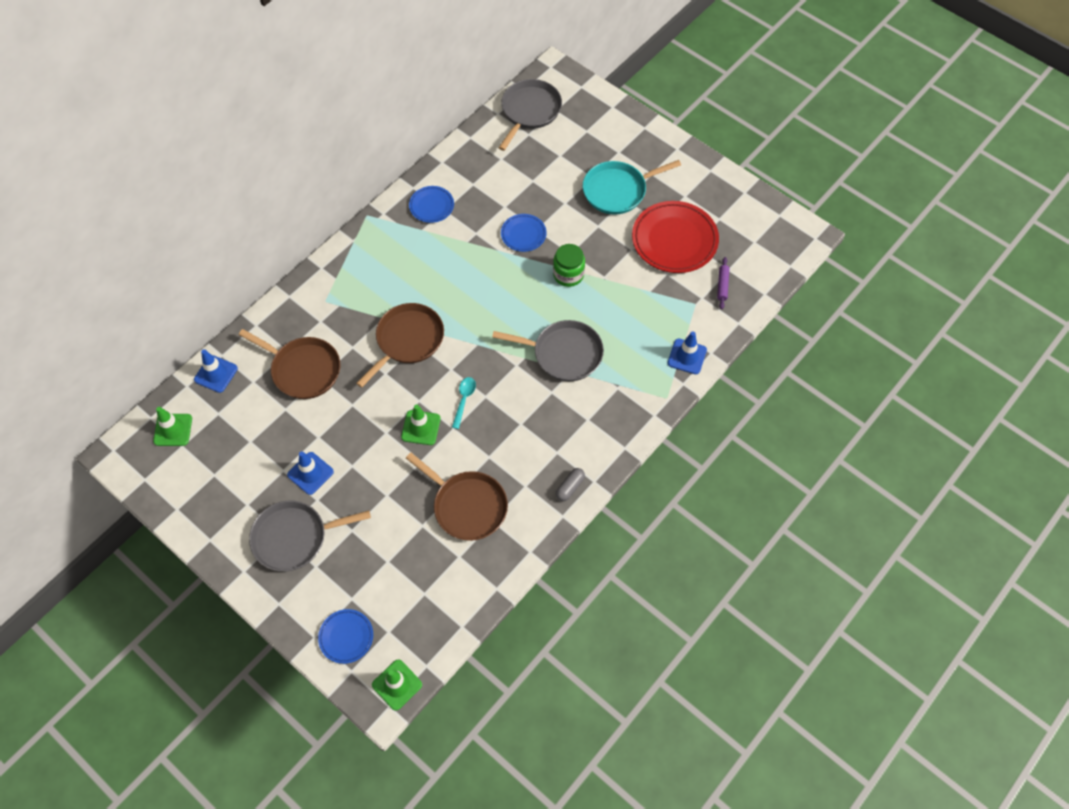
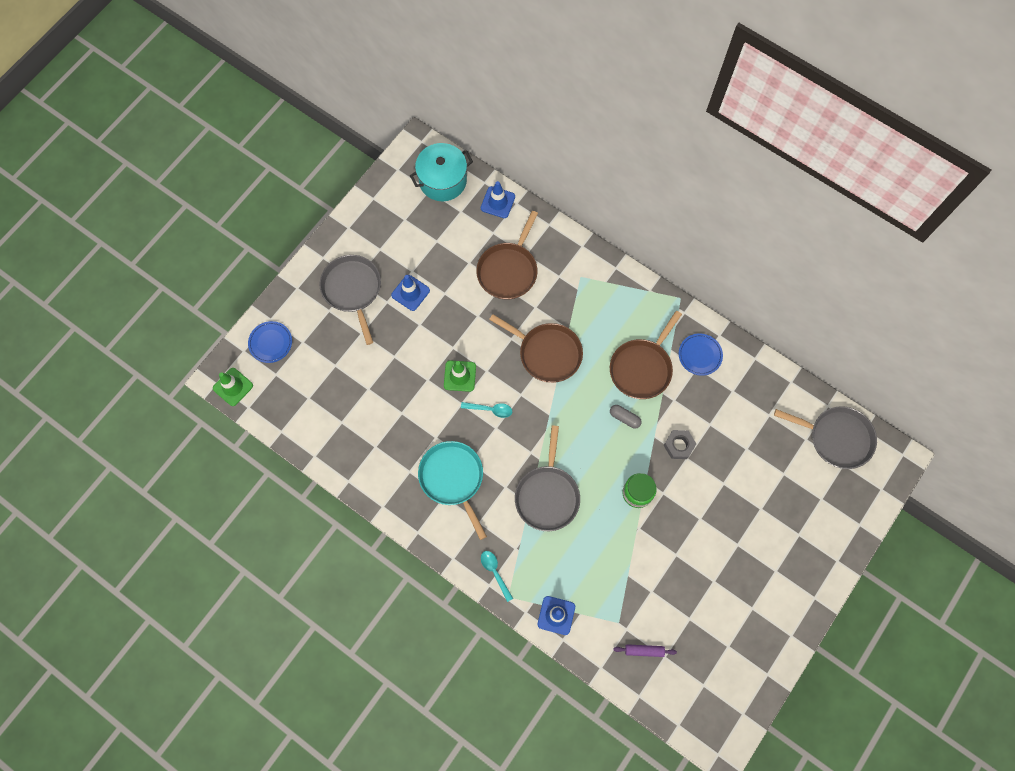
camera: 85 degrees right, 10 degrees up
green traffic cone [153,407,192,446] -> turquoise pot [410,143,473,201]
brown pan [406,452,508,541] -> brown pan moved to [610,311,682,399]
blue plate [501,214,547,252] -> grey nut [664,430,696,459]
grey capsule [556,468,585,501] -> grey capsule moved to [610,405,642,429]
turquoise pan [583,160,681,215] -> turquoise pan moved to [418,441,487,540]
red plate [632,201,719,273] -> none
none -> turquoise spoon [481,551,513,602]

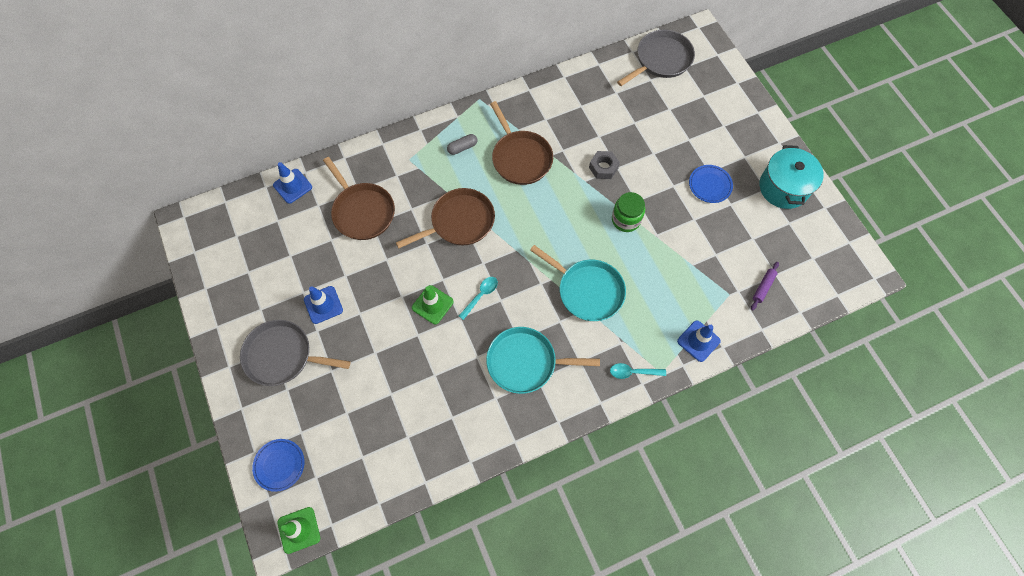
camera: 60 degrees left, 5 degrees down
turquoise pot [410,143,473,201] -> turquoise pot moved to [759,145,824,209]
grey pan [515,425,580,531] -> turquoise pan [530,245,626,321]
grey capsule [610,405,642,429] -> grey capsule moved to [447,134,477,155]
blue plate [679,334,723,376] -> blue plate moved to [689,165,733,203]

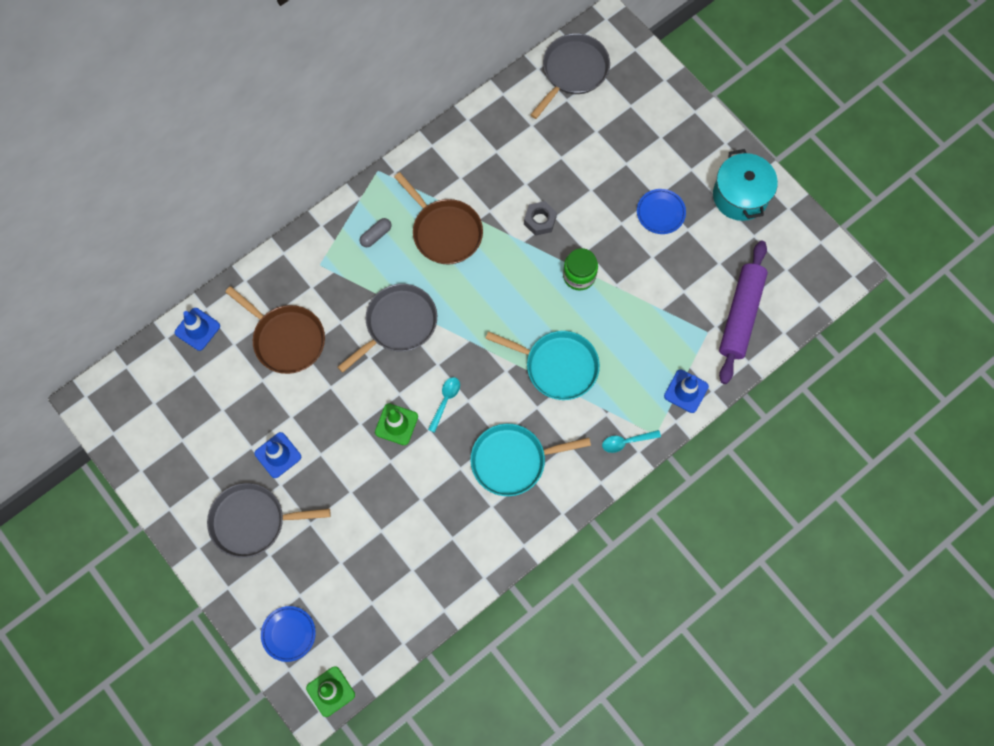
camera: 15 degrees left, 5 degrees up
brown pan [396,188,495,248] -> grey pan [338,284,437,373]
purple rolling pin [751,262,779,310] -> purple rolling pin [719,241,768,384], size x2.37

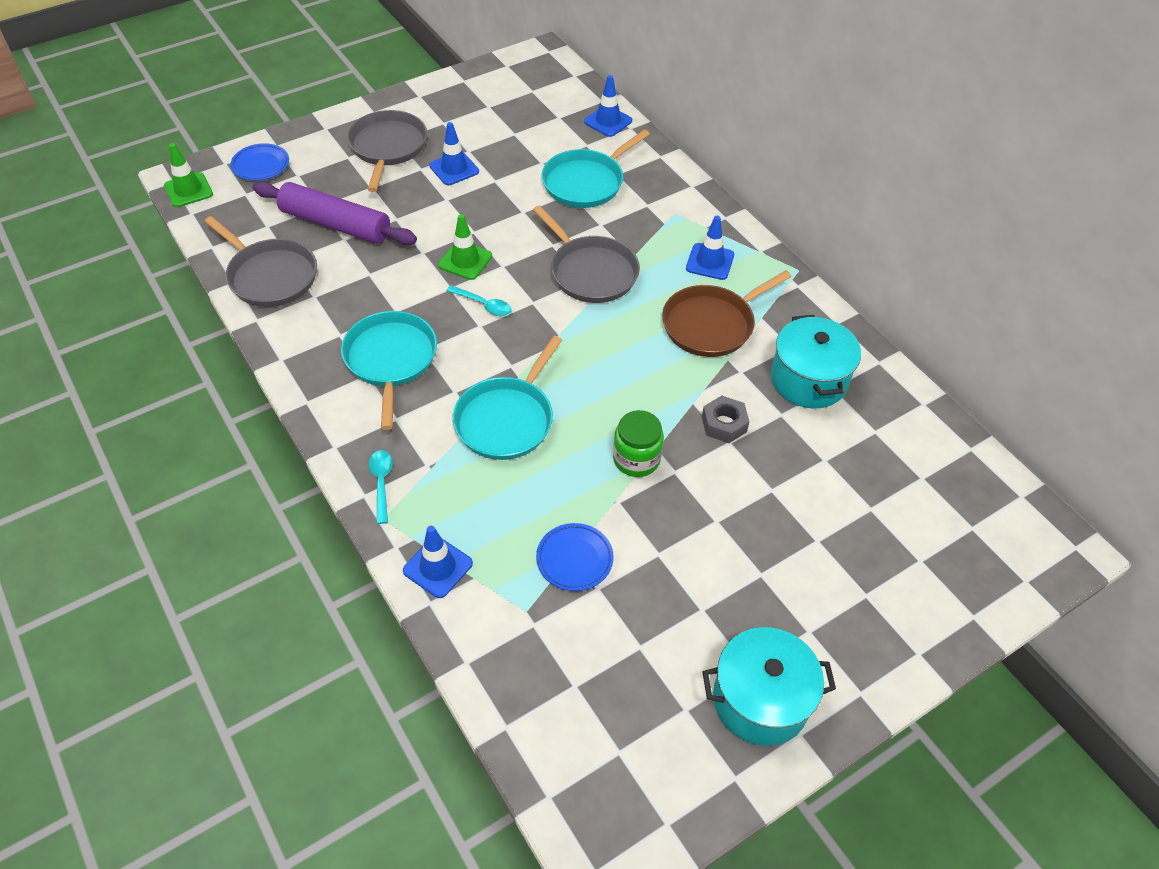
camera: 95 degrees right, 20 degrees down
brown pan [225,286,325,374] -> turquoise pan [541,130,650,208]
grey capsule [360,218,392,247] -> blue traffic cone [686,216,734,280]
grey pan [530,33,610,119] -> grey pan moved to [204,216,317,307]
blue plate [637,189,686,234] -> blue plate moved to [536,523,614,591]
purple rolling pin [719,241,768,384] -> purple rolling pin moved to [253,181,417,245]
none -> turquoise pot [771,315,861,408]

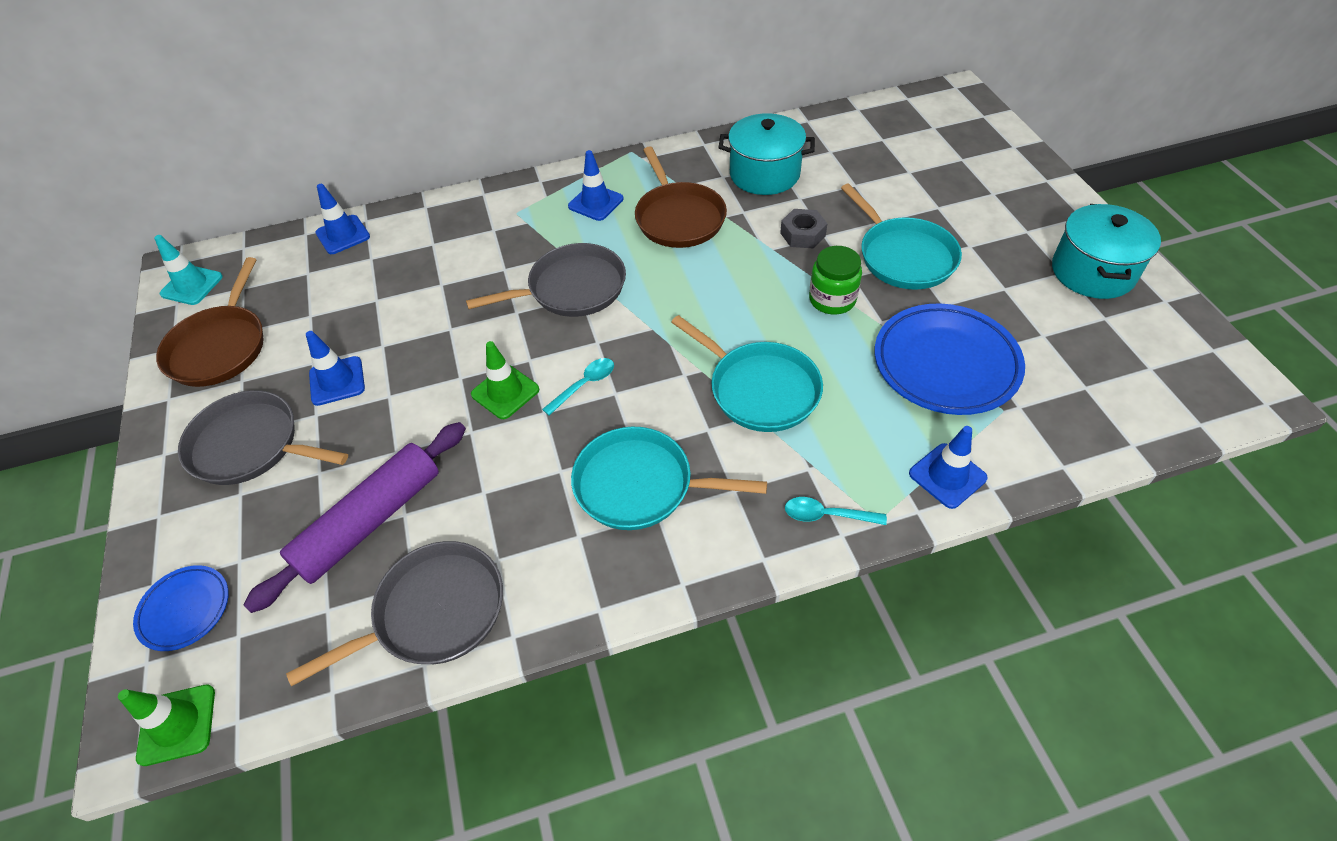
camera: 70 degrees left, 0 degrees up
blue plate [536,523,614,591] -> blue plate [875,303,1025,415], size x1.89
turquoise pan [541,130,650,208] -> turquoise pan moved to [841,183,962,290]
none -> turquoise traffic cone [154,235,223,305]
none -> brown pan [156,257,264,387]

